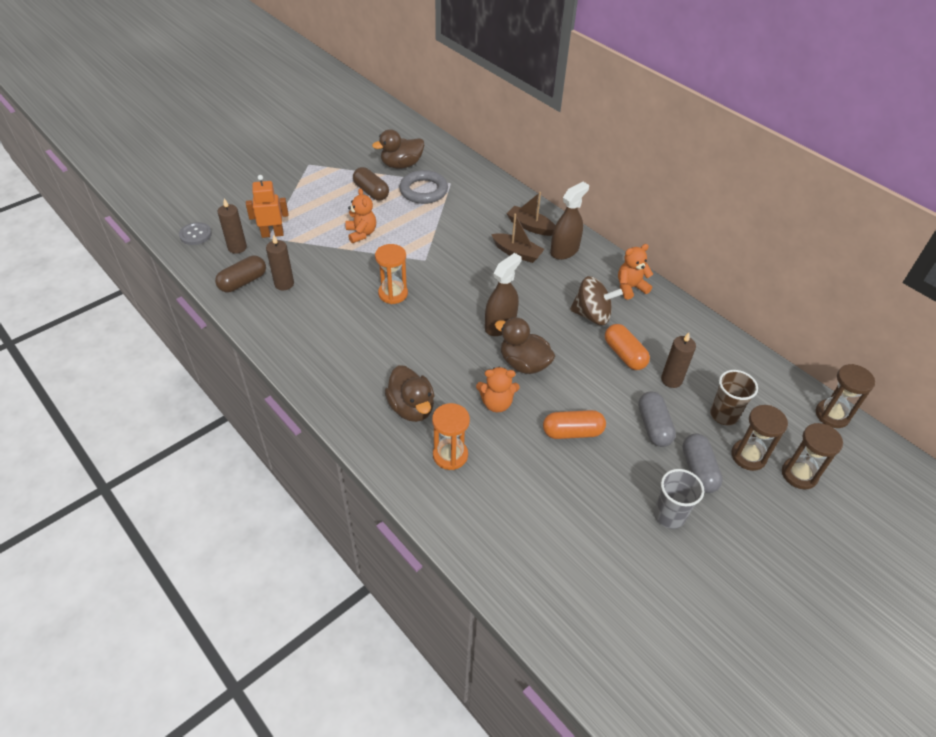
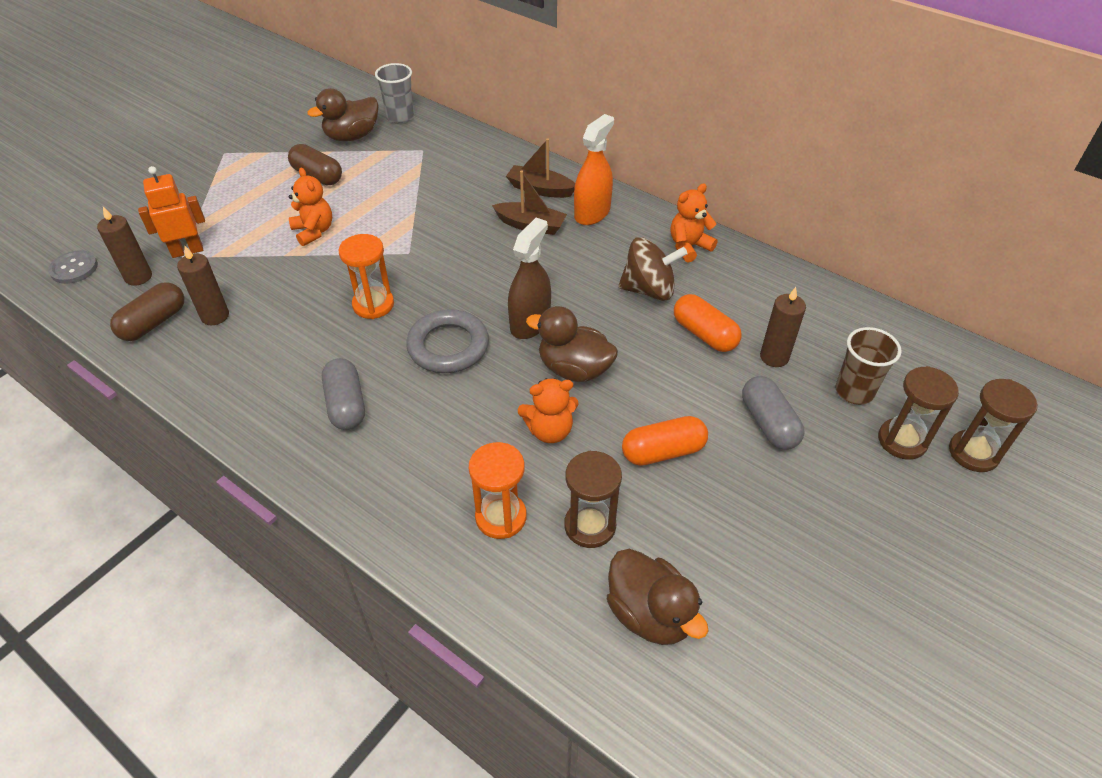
camera: 10 degrees left, 0 degrees up
brown duck [385,365,434,422] -> brown duck moved to [607,549,708,645]
grey ring [399,170,448,204] -> grey ring moved to [406,309,489,373]
brown spray bottle [550,182,589,260] -> orange spray bottle [574,114,614,225]
grey cup [654,469,704,529] -> grey cup moved to [375,63,414,123]
grey capsule [682,433,723,493] -> grey capsule moved to [322,358,365,430]
brown hourglass [816,364,875,428] -> brown hourglass moved to [564,451,622,548]

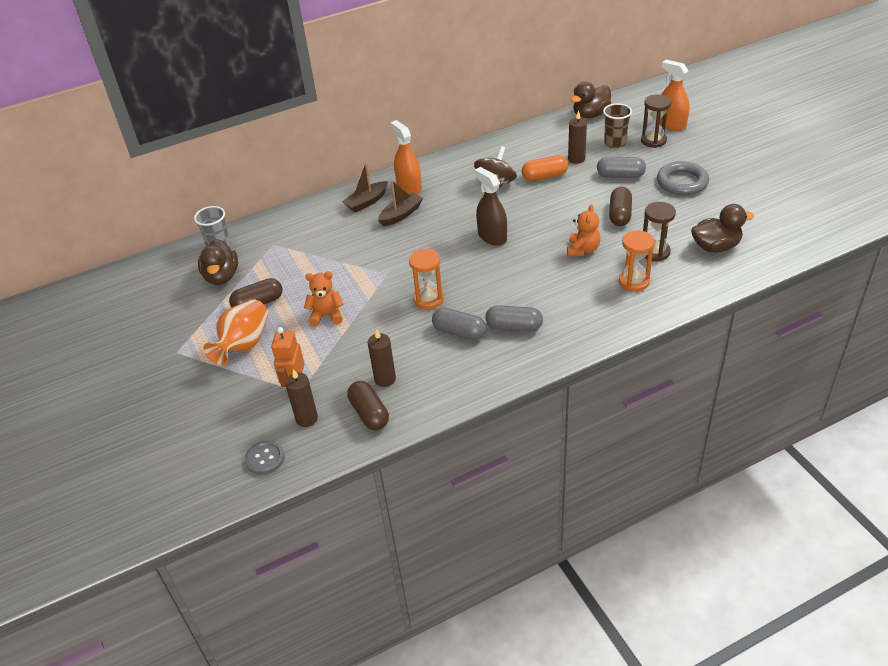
camera: 60 degrees left, 5 degrees down
grey ring [406,309,489,373] -> grey ring moved to [657,161,709,195]
brown duck [526,306,618,382] -> brown duck moved to [570,82,611,118]
orange capsule [622,416,708,466] -> brown capsule [609,187,632,226]
orange teddy bear [671,183,718,262] -> none
brown hourglass [949,379,1038,472] -> orange spray bottle [660,60,690,131]
none -> orange vase [203,299,268,365]
none -> grey capsule [432,308,486,340]

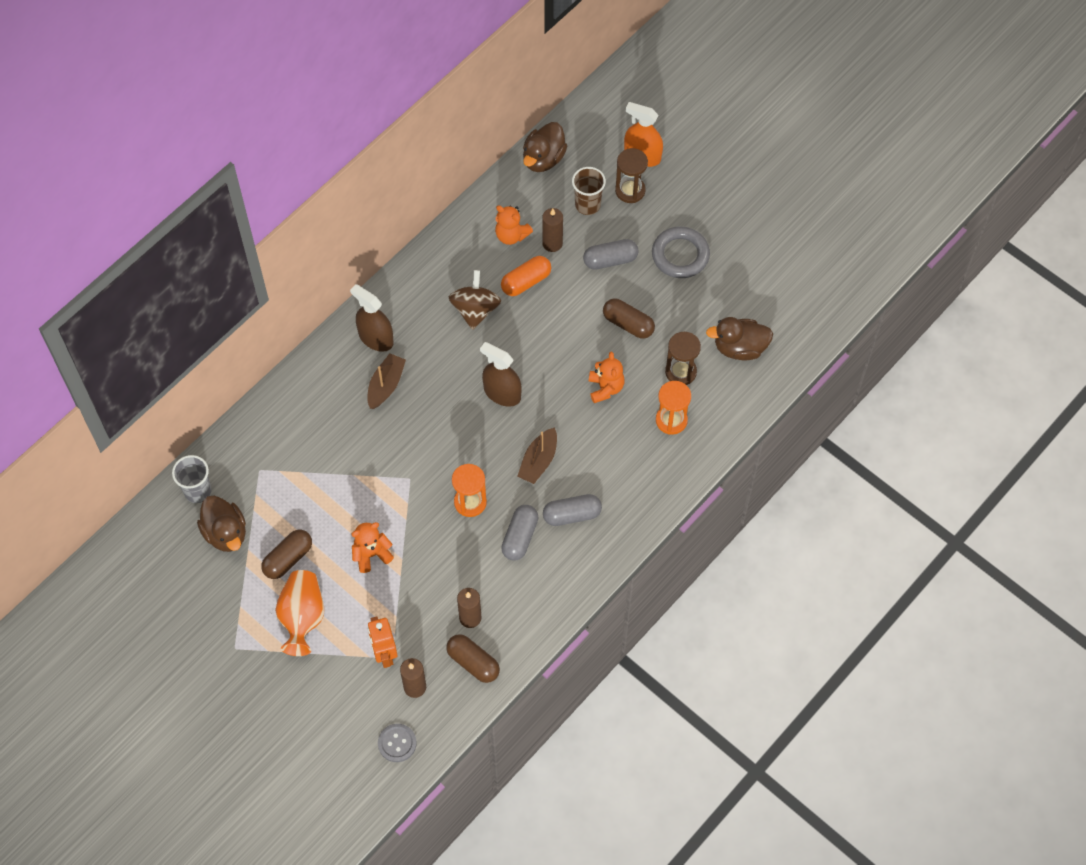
camera: 25 degrees left, 20 degrees up
brown boat [342,163,388,212] -> brown boat moved to [517,427,557,484]
orange spray bottle [390,120,422,194] -> brown spray bottle [350,284,394,352]
grey capsule [432,308,486,340] -> grey capsule turned 75 degrees counterclockwise [501,505,539,561]
brown capsule [609,187,632,226] -> brown capsule turned 45 degrees counterclockwise [603,298,655,339]
brown duck [691,204,754,253] -> brown duck turned 150 degrees counterclockwise [706,317,773,360]
none -> orange teddy bear [495,205,533,245]

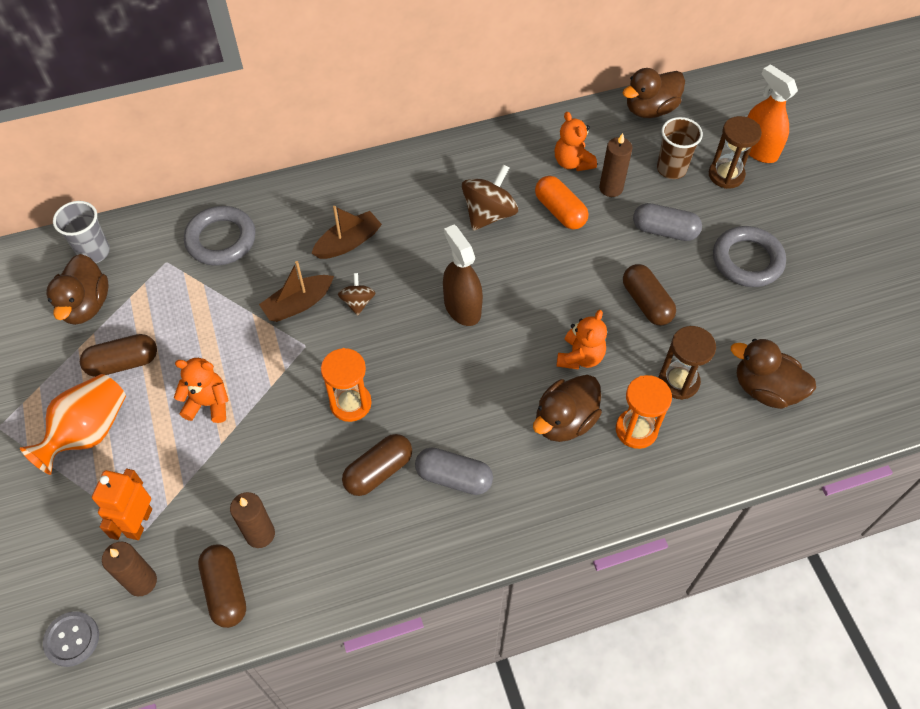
camera: 30 degrees right, 5 degrees down
brown spray bottle [350,284,394,352] -> none
orange capsule [501,256,551,296] -> orange capsule turned 60 degrees clockwise [535,176,588,229]
grey capsule [501,505,539,561] -> brown capsule [342,434,412,496]
brown boat [517,427,557,484] -> brown boat moved to [259,261,334,322]
none -> grey ring [184,206,256,266]
none -> brown spinning top [338,273,375,316]
none -> brown duck [533,375,602,442]

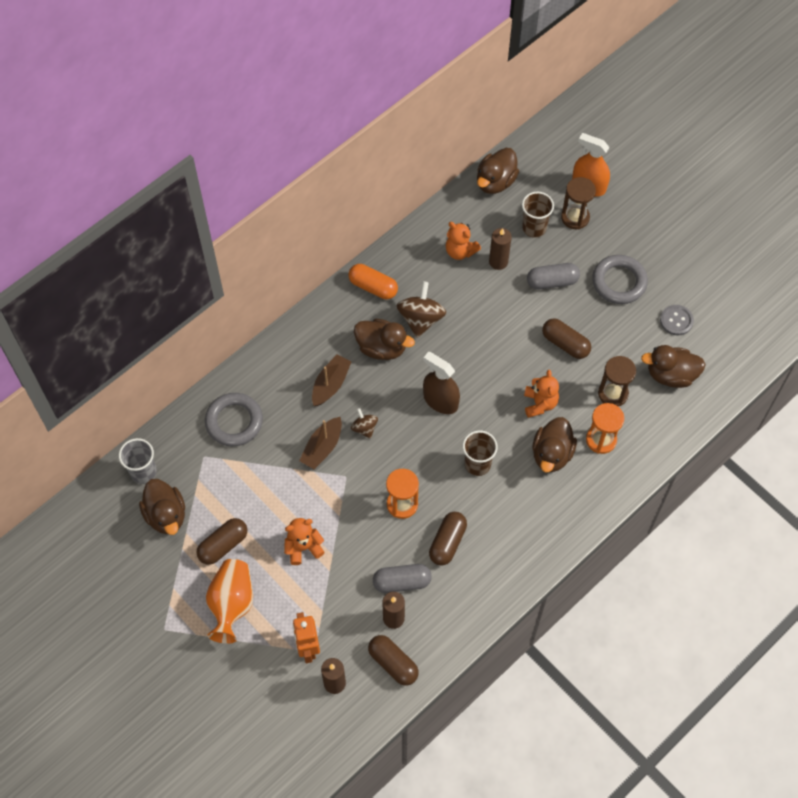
camera: 25 degrees left, 5 degrees up
grey button [43,611,99,667] -> grey button moved to [660,305,694,335]
grey capsule [415,448,493,495] -> grey capsule moved to [373,564,432,593]
orange capsule [535,176,588,229] -> orange capsule moved to [348,264,398,299]
none -> brown duck [354,319,415,360]
none -> brown cup [463,430,498,476]

